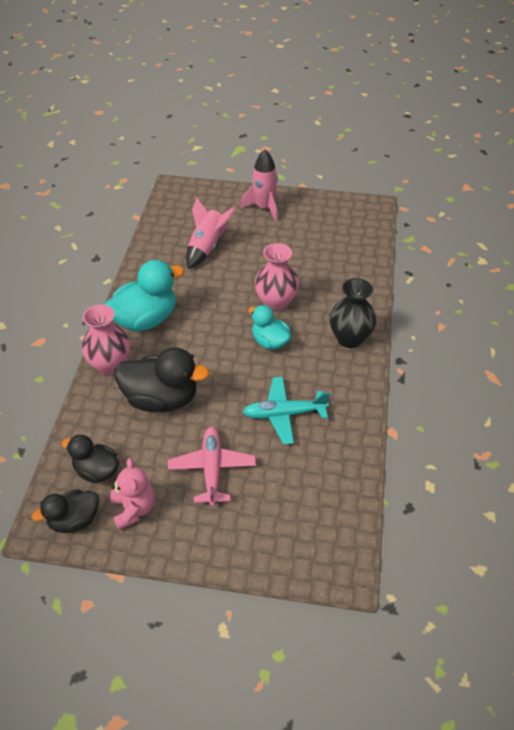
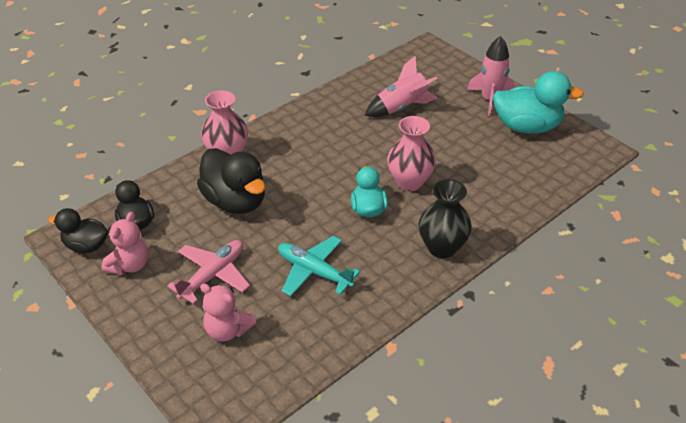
camera: 40 degrees right, 5 degrees down
turquoise duck [105,260,184,331] -> turquoise duck moved to [493,71,584,133]
none -> pink teddy bear [200,284,257,342]

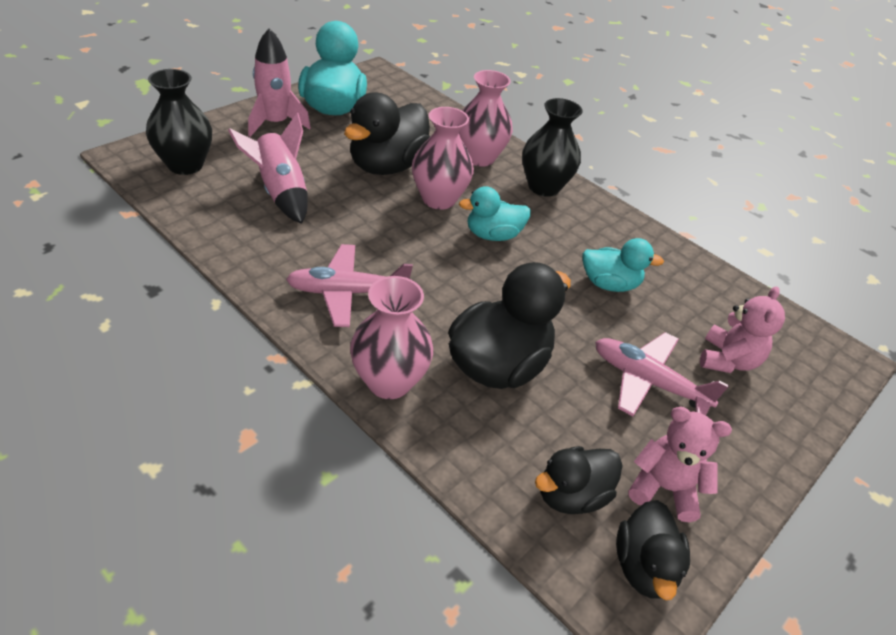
camera: 100 degrees left, 0 degrees up
turquoise plane [278,236,360,296] -> turquoise duck [583,238,664,292]
none -> black vase [146,69,212,175]
none -> pink plane [286,244,413,327]
none -> black duck [344,92,430,175]
none -> pink vase [459,70,513,166]

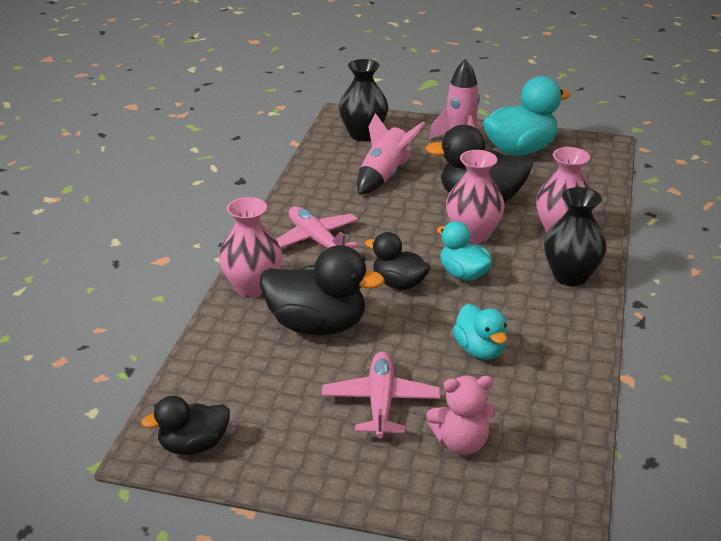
camera: 65 degrees right, 10 degrees down
black duck [535,446,623,514] -> black duck moved to [365,232,430,290]
pink teddy bear [628,406,732,522] -> none

